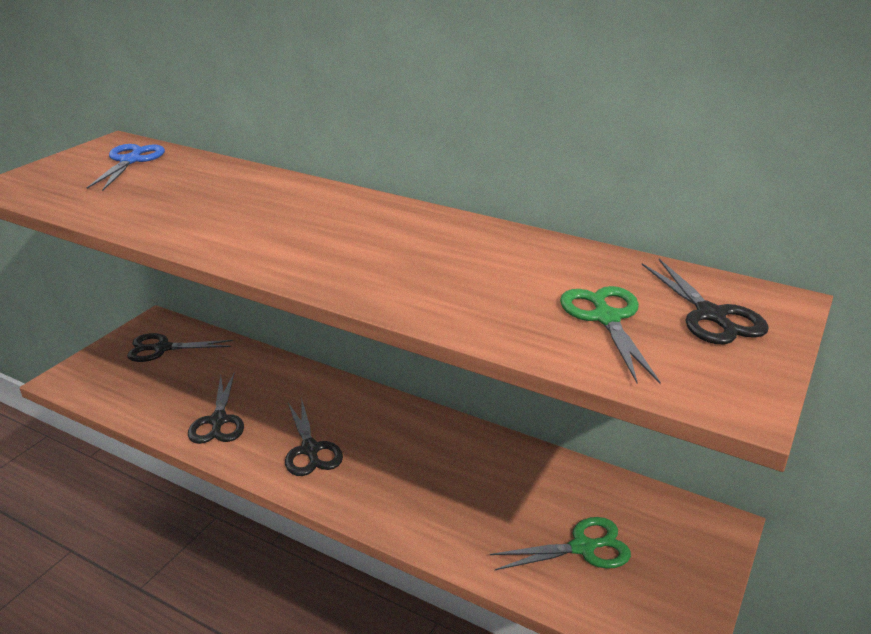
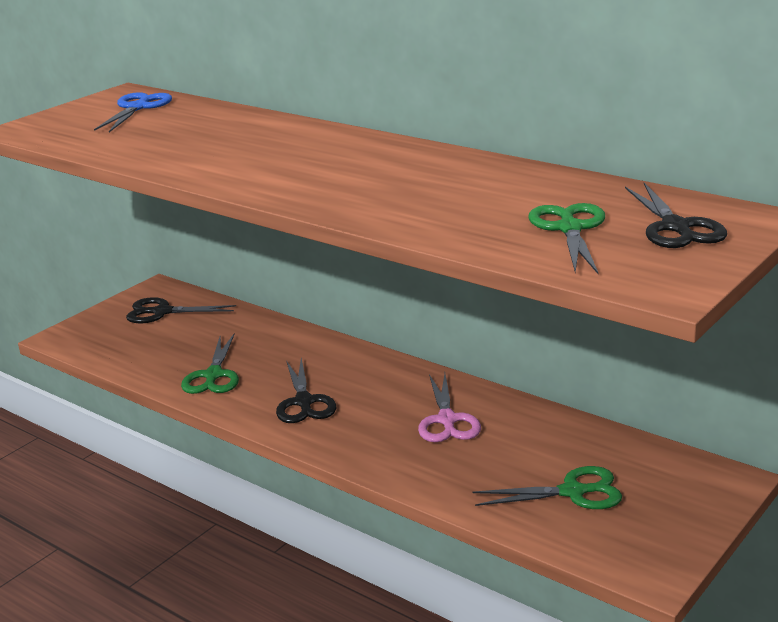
camera: 10 degrees right, 5 degrees down
black scissors [188,372,244,444] -> green scissors [181,333,239,394]
none -> pink scissors [418,374,481,442]

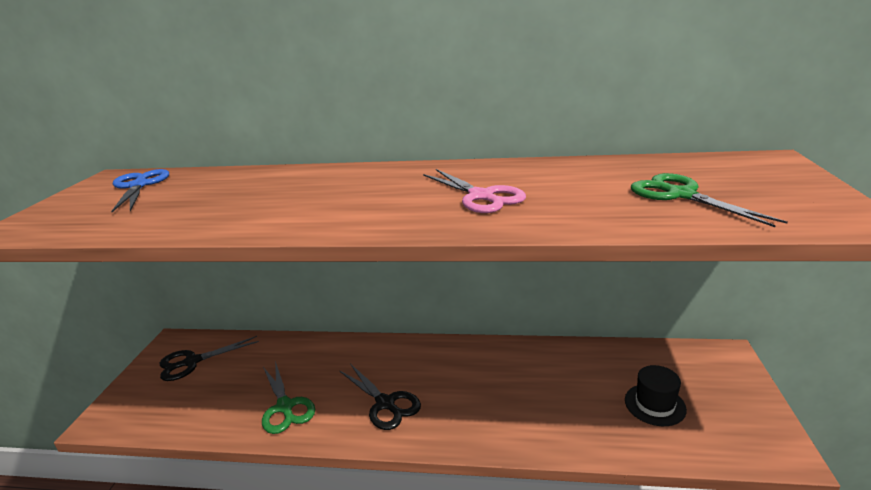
camera: 30 degrees left, 0 degrees up
pink scissors [418,374,481,442] -> pink scissors moved to [423,169,526,213]
green scissors [473,466,622,509] -> black hat [625,365,687,426]
black scissors [625,183,727,248] -> none

